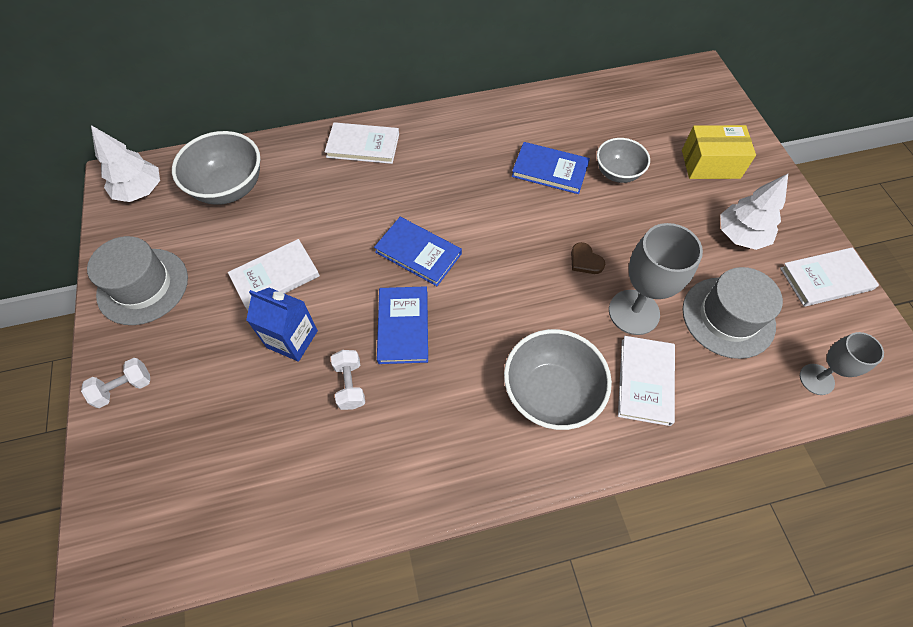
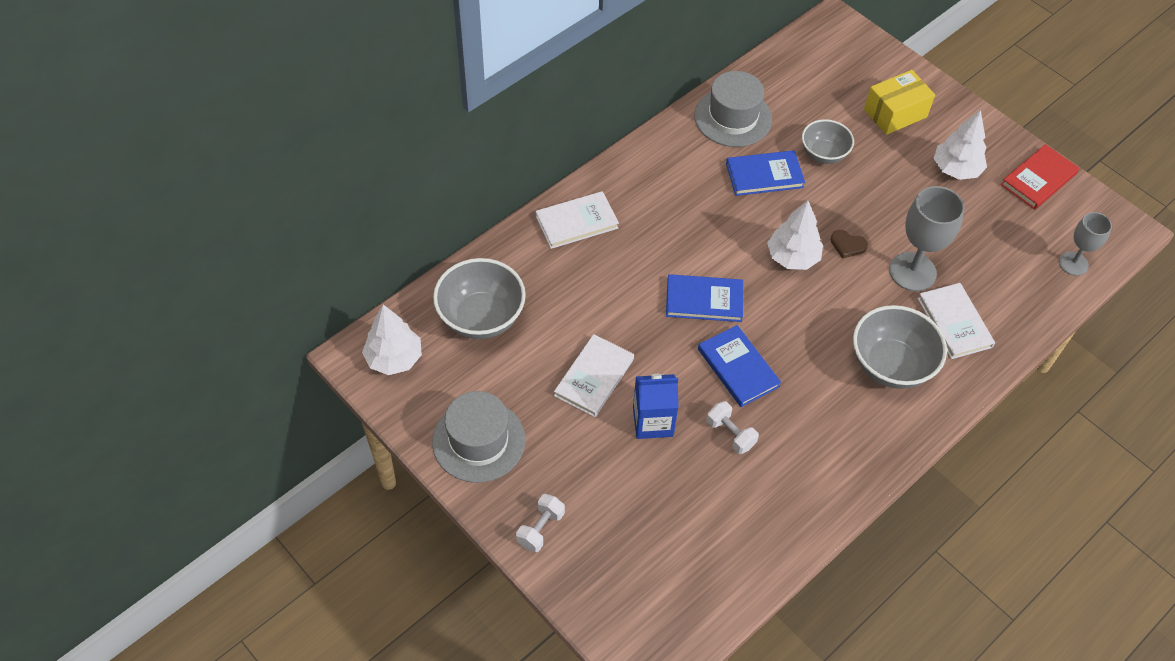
camera: 30 degrees left, 5 degrees down
grey hat [683,267,783,359] -> grey hat moved to [694,71,772,147]
white book [780,247,879,307] -> red book [1001,144,1079,210]
none -> white tree [767,200,823,270]

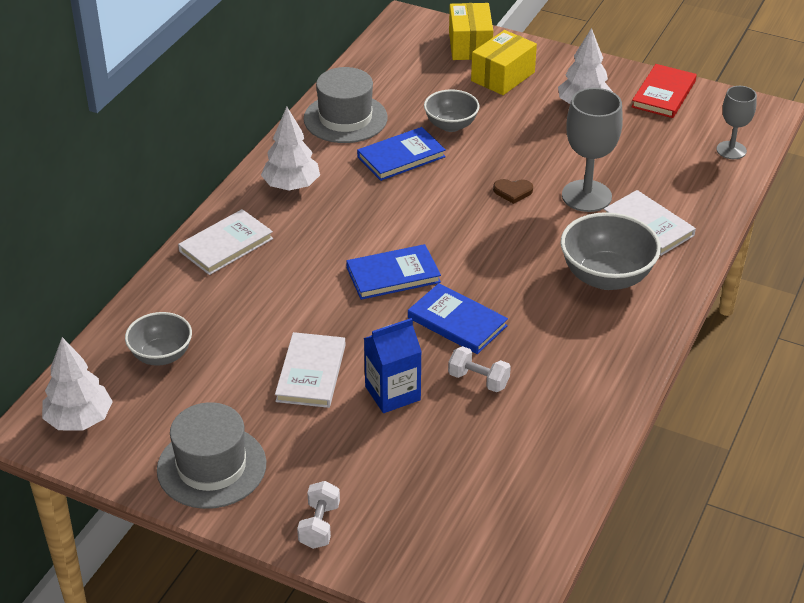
camera: 20 degrees left, 15 degrees down
grey bowl [433,258,526,339] -> grey bowl [125,312,192,366], size x0.63
white tree [767,200,823,270] -> white tree moved to [261,106,320,191]
none -> yellow box [449,3,493,60]

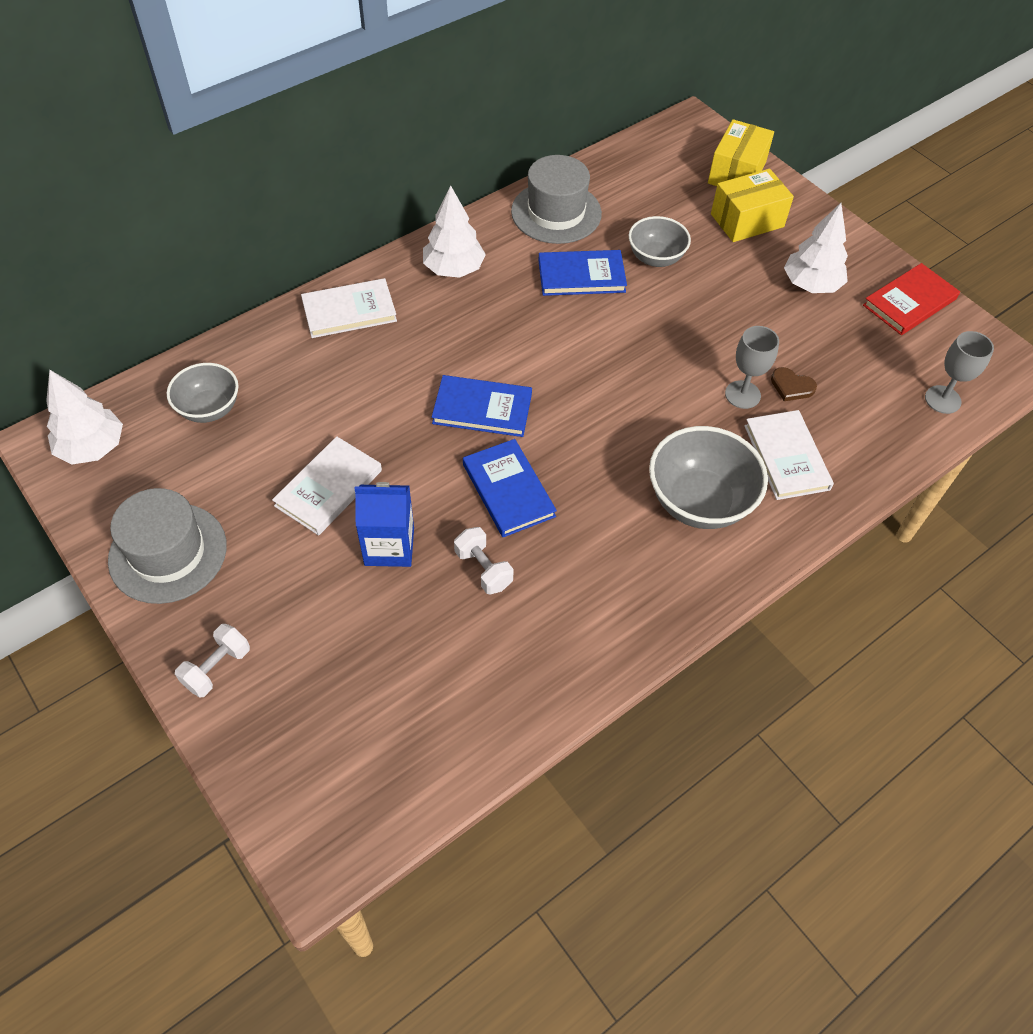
camera: 25 degrees right, 15 degrees up
brown heart [493,179,533,204] -> brown heart moved to [771,367,817,401]
grey goblet [562,88,623,212] -> grey goblet [725,326,779,409], size x0.62

